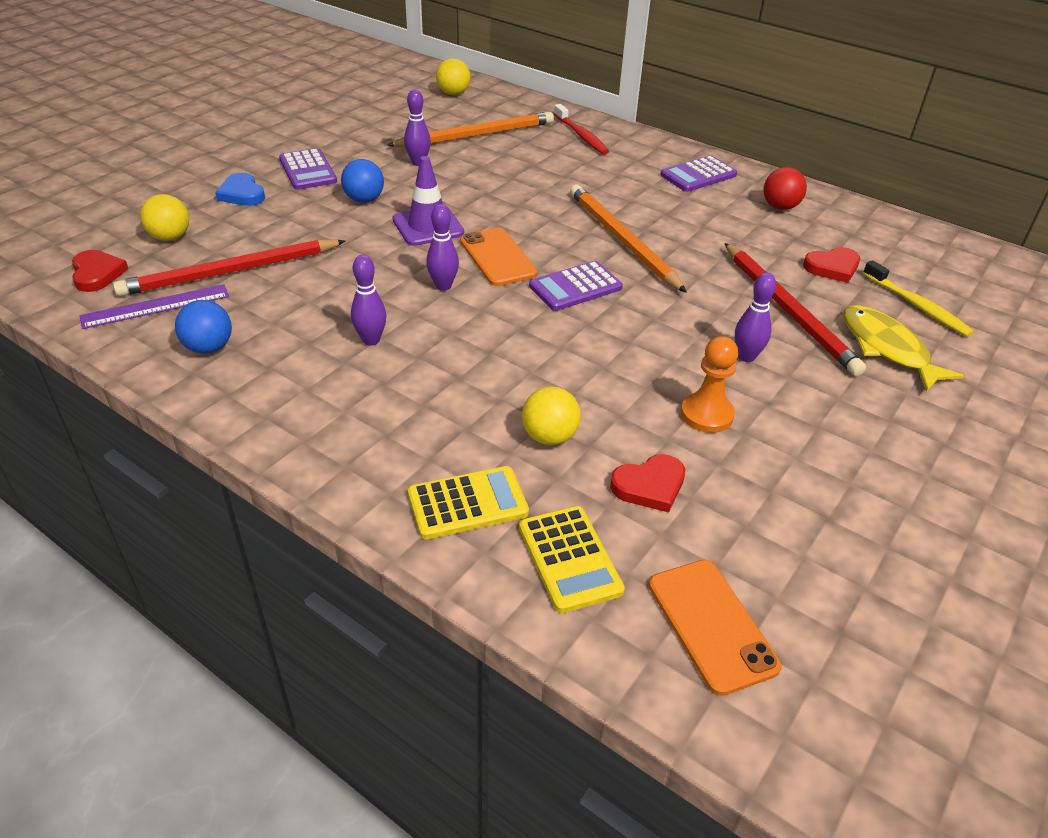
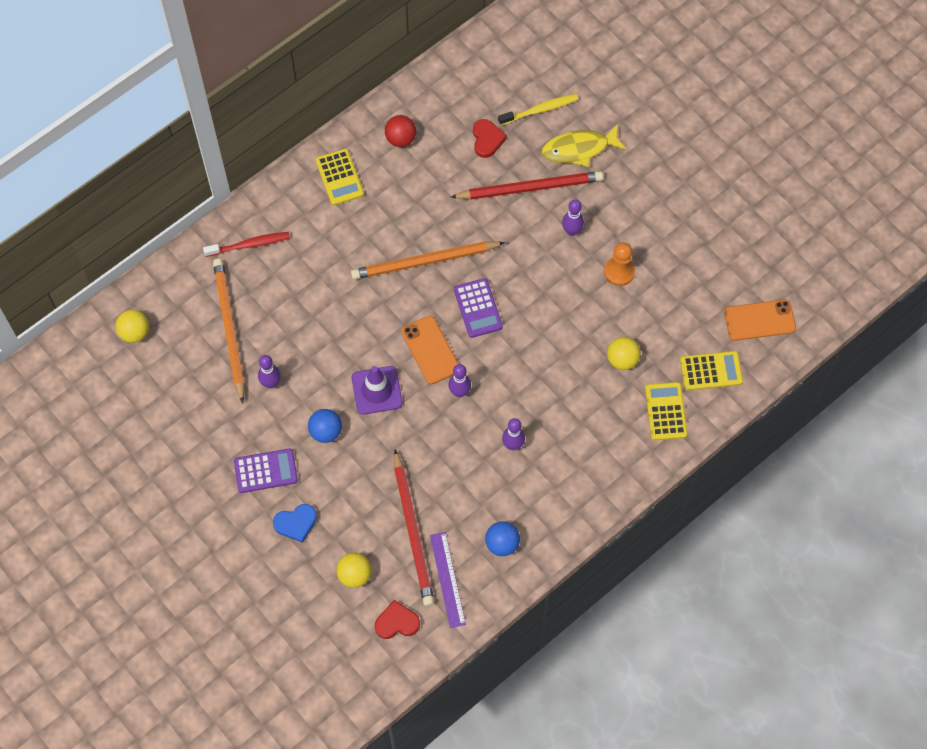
camera: 75 degrees left, 25 degrees up
orange phone [460,228,537,286] -> orange phone turned 75 degrees clockwise [402,316,458,384]
red heart [610,454,685,513] -> none
purple calculator [660,155,737,192] -> yellow calculator [316,149,364,205]

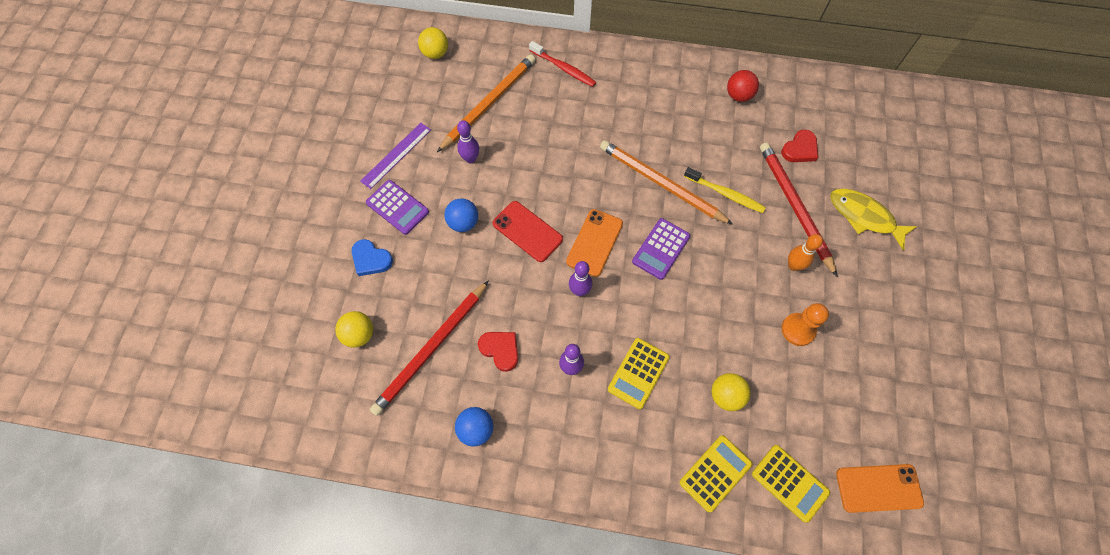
camera: 50 degrees right, 0 degrees up
yellow calculator [316,149,364,205] -> yellow calculator moved to [608,338,670,409]
purple traffic cone [352,366,403,415] -> red phone [493,201,563,262]
red heart [375,600,420,639] -> red heart moved to [478,332,518,372]
purple ruler [430,532,466,628] -> purple ruler moved to [360,123,431,189]
red pencil [451,171,604,200] -> red pencil turned 150 degrees counterclockwise [760,142,838,277]
yellow toothbrush [498,94,578,125] -> yellow toothbrush moved to [684,167,766,213]
purple bowling pin [562,200,584,236] -> orange bowling pin [788,234,823,271]
orange phone [724,300,796,341] -> orange phone turned 45 degrees counterclockwise [836,464,924,513]

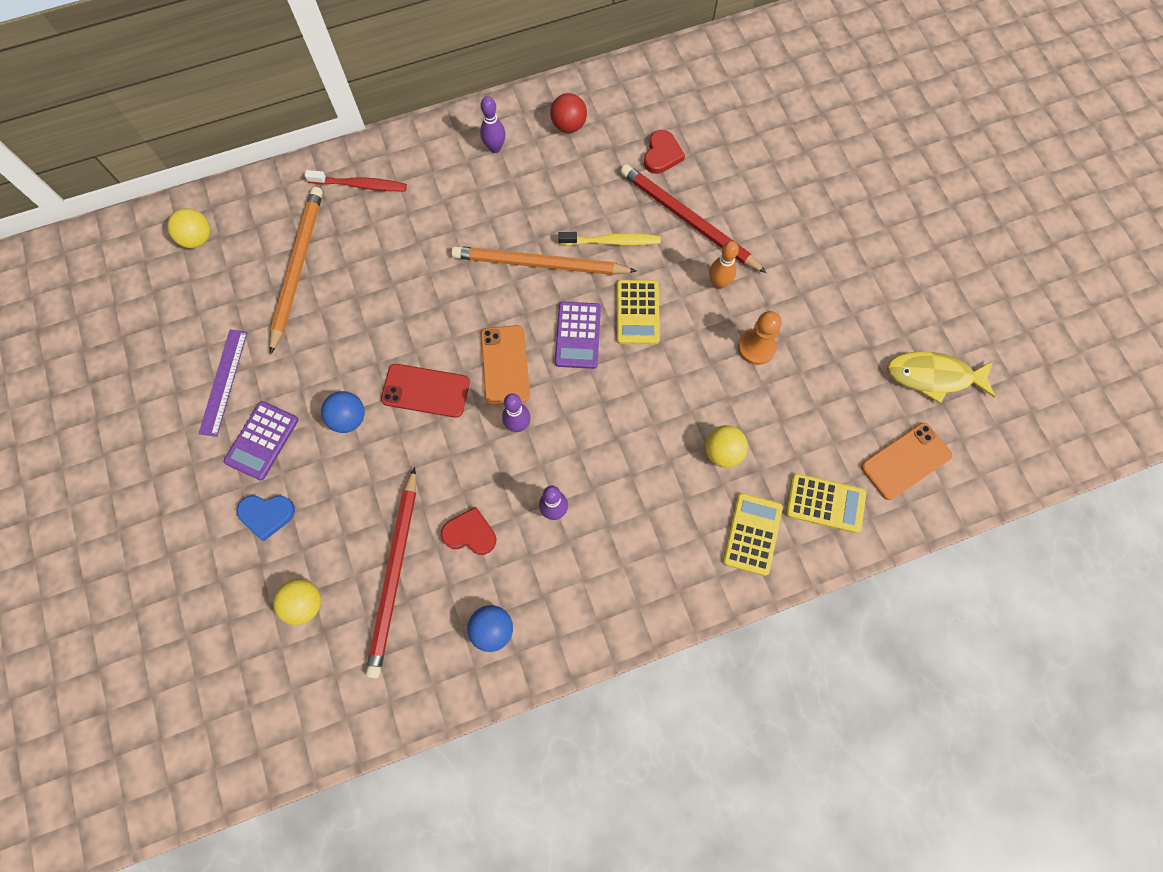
camera: 30 degrees left, 5 degrees up
purple calculator [366,180,429,235] -> purple calculator turned 105 degrees clockwise [224,401,298,481]
purple bowling pin [457,120,479,163] -> purple bowling pin moved to [480,96,505,153]
yellow calculator [608,338,670,409] -> yellow calculator moved to [617,280,660,344]
yellow fish [830,189,917,250] -> yellow fish moved to [887,352,995,404]

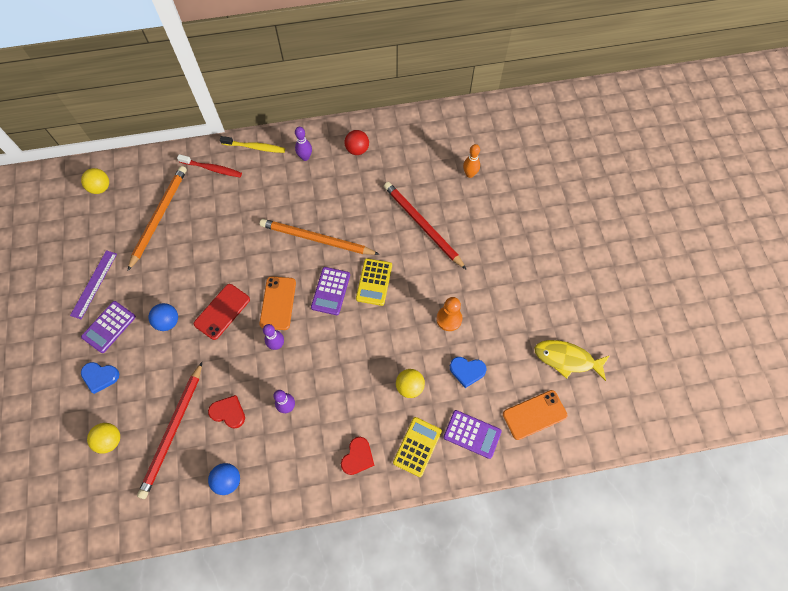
camera: 10 degrees right, 5 degrees down
red phone [381,364,470,418] -> red phone turned 75 degrees counterclockwise [194,284,250,340]
yellow toothbrush [558,232,661,245] -> yellow toothbrush moved to [220,136,285,153]
red heart [644,130,685,174] -> red heart moved to [341,437,375,475]
orange bowling pin [709,241,739,289] -> orange bowling pin moved to [463,144,480,178]
yellow calculator [786,473,866,533] -> purple calculator [444,410,502,459]
none -> blue heart [450,357,486,388]

